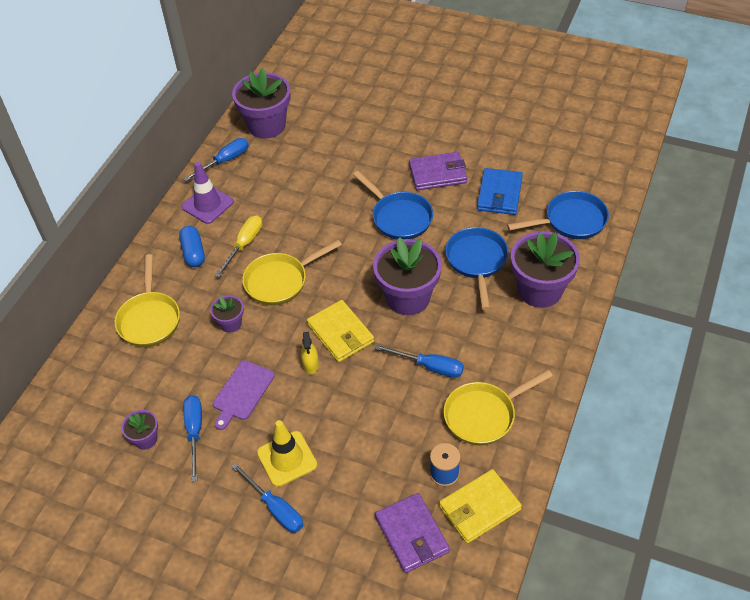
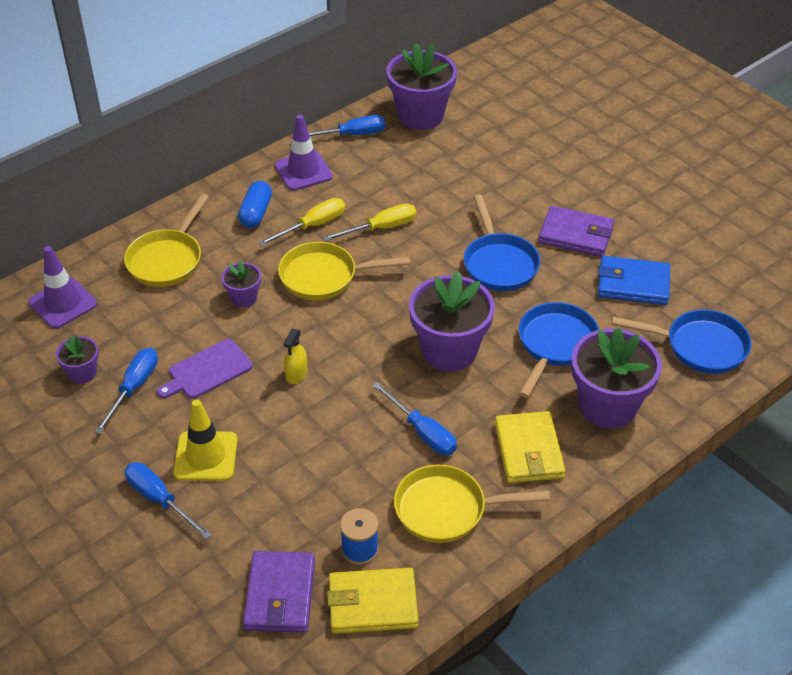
camera: 25 degrees right, 5 degrees down
blue screwdriver [231,463,303,533] -> blue screwdriver turned 150 degrees clockwise [125,462,212,539]
yellow wallet [307,300,374,362] -> yellow wallet moved to [495,411,566,483]
blue wallet [477,168,523,215] -> blue wallet turned 60 degrees clockwise [598,256,670,305]
none -> purple traffic cone [28,246,97,329]
none -> yellow screwdriver [322,204,417,241]

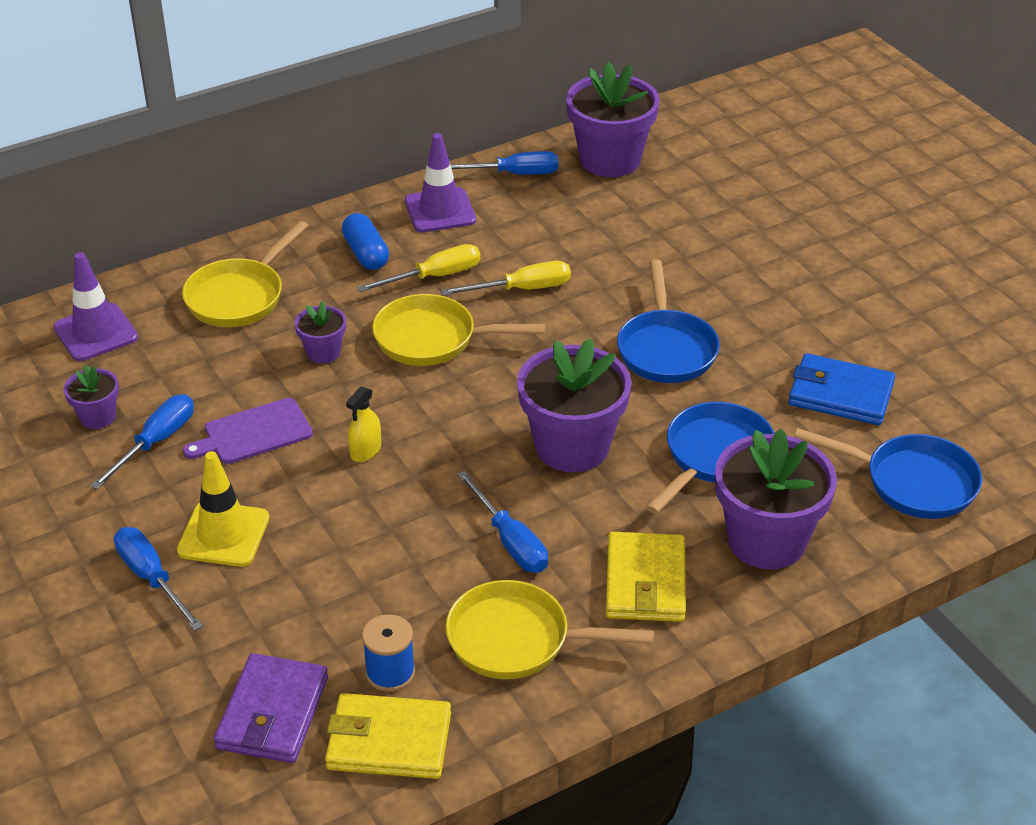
camera: 10 degrees right, 5 degrees down
blue capsule [238,181,272,228] -> blue capsule turned 45 degrees counterclockwise [342,213,389,270]
purple wallet [538,206,614,257] -> none

